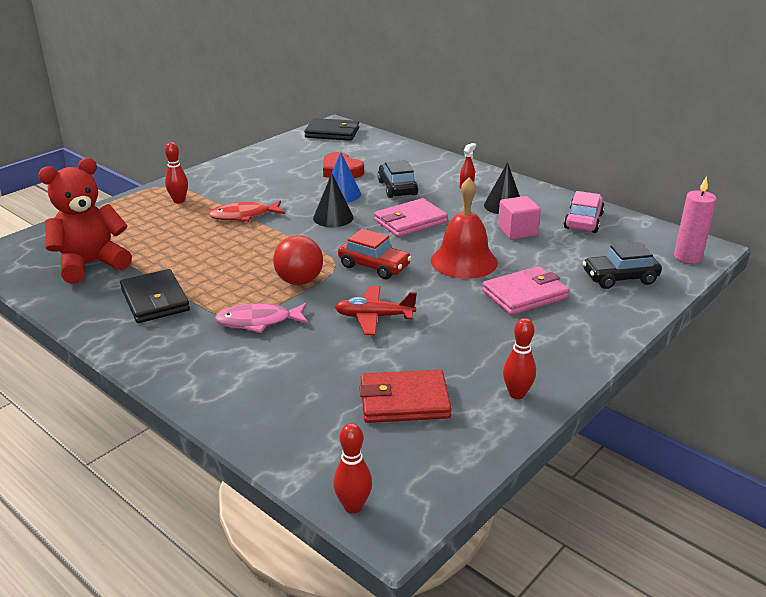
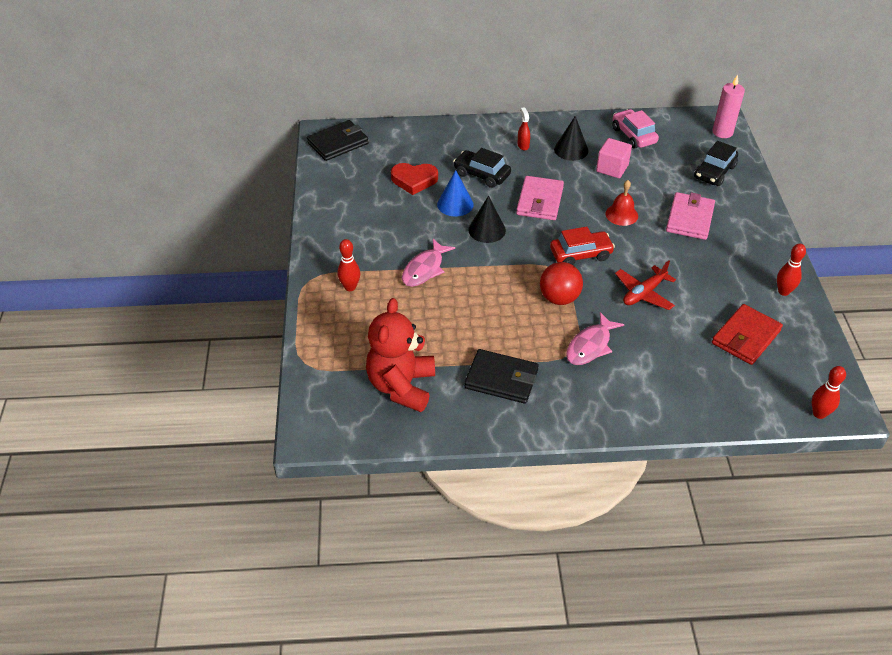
camera: 45 degrees left, 15 degrees up
red fish [208,200,285,222] -> pink fish [402,239,455,287]
red bell [431,177,498,279] -> red bell [605,180,638,226], size x0.59

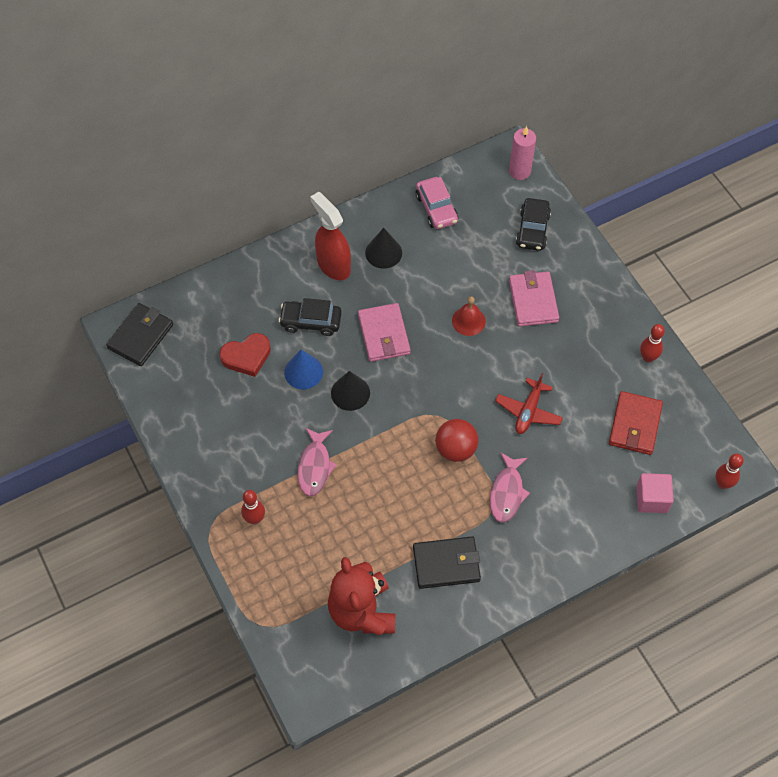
camera: 25 degrees left, 15 degrees up
red spray bottle [518,107,530,151] -> red spray bottle [310,192,351,281], size x2.24
red car [550,227,615,265] -> none
pink cube [596,138,632,178] -> pink cube moved to [636,473,674,513]
pink car [612,109,659,149] -> pink car turned 150 degrees counterclockwise [416,177,458,229]

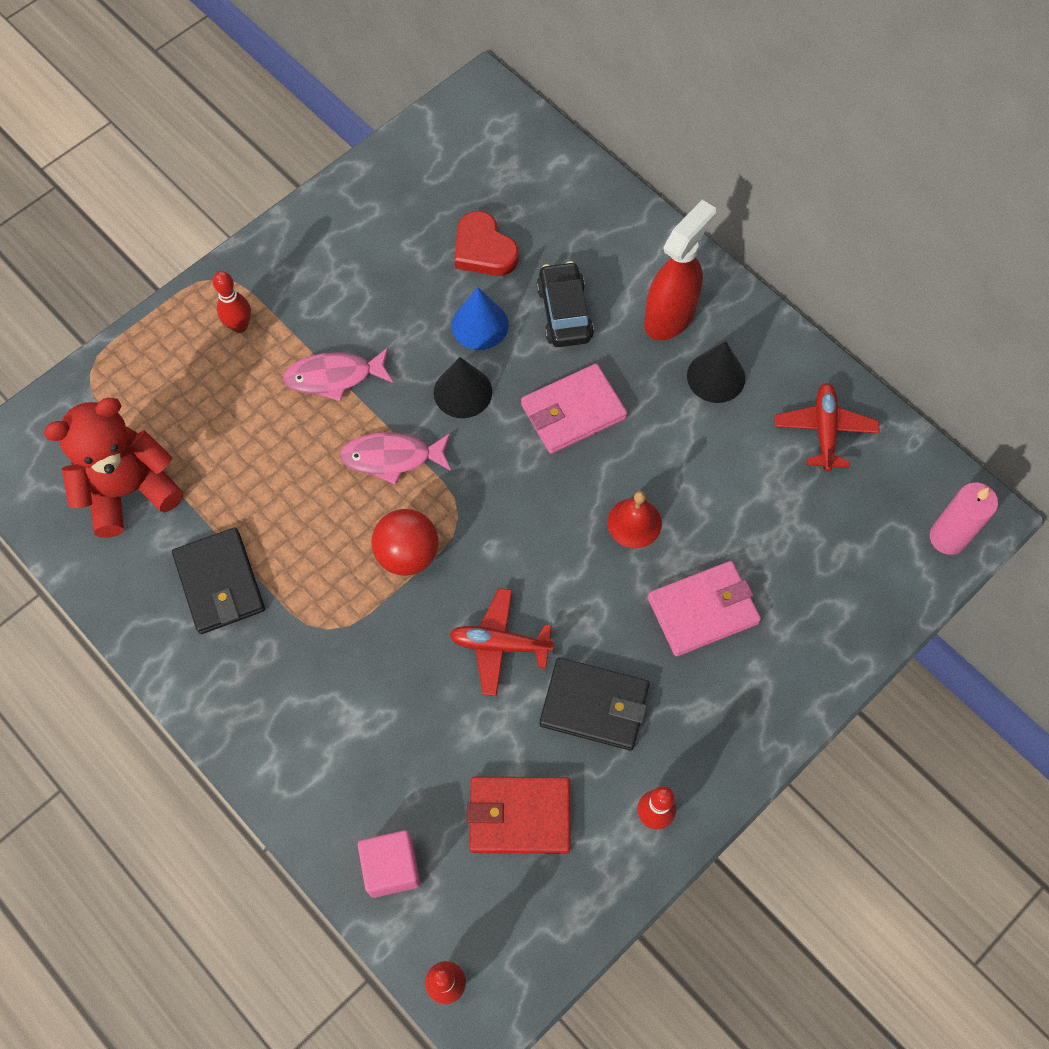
camera: 75 degrees right, 5 degrees up
black wallet [106,303,173,366] -> black wallet moved to [540,658,649,751]
pink car [416,177,458,229] -> red plane [775,383,880,472]
pink fish [490,452,530,523] -> pink fish moved to [340,432,451,485]
black car [516,198,551,251] -> none

